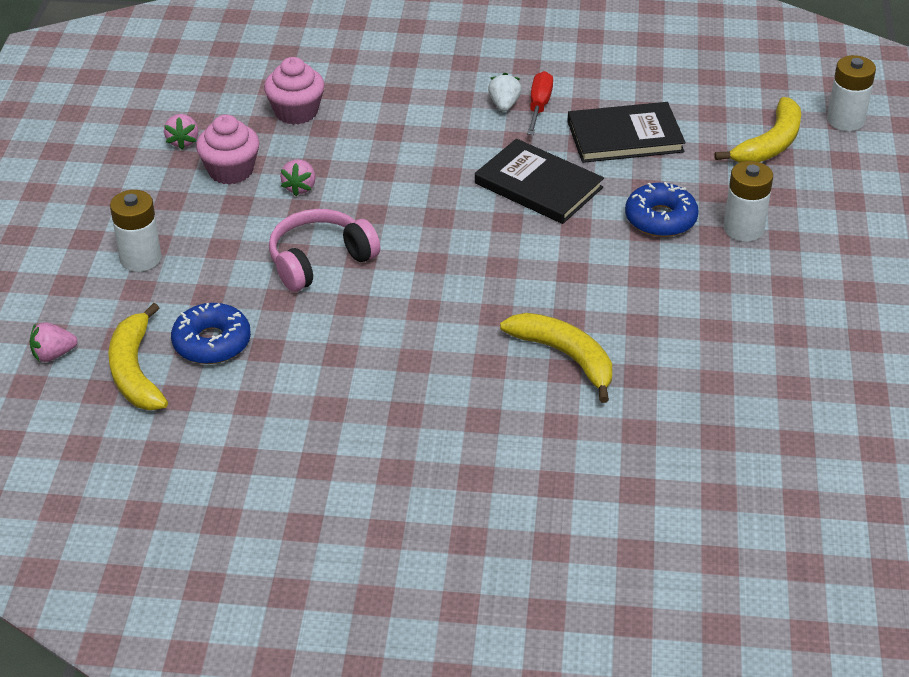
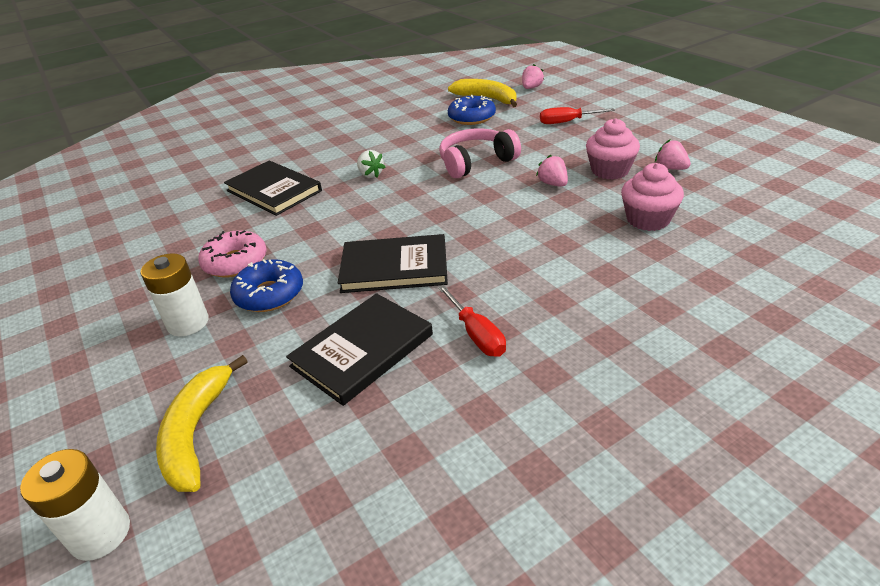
camera: 145 degrees right, 5 degrees down
white battery [110,190,162,272] -> red screwdriver [540,107,615,124]
pink headphones [269,209,380,292] -> pink headphones turned 135 degrees counterclockwise [439,128,521,178]
white strawberry [488,73,522,112] -> white strawberry moved to [357,150,385,178]
yellow banana [500,313,612,403] -> black book [224,160,322,216]
none -> pink donut [198,230,266,278]

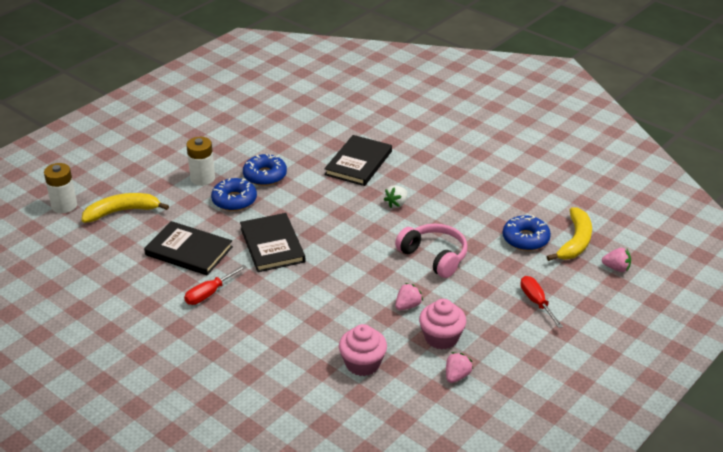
camera: 70 degrees right, 0 degrees up
pink donut [198,230,266,278] -> blue donut [243,154,287,186]

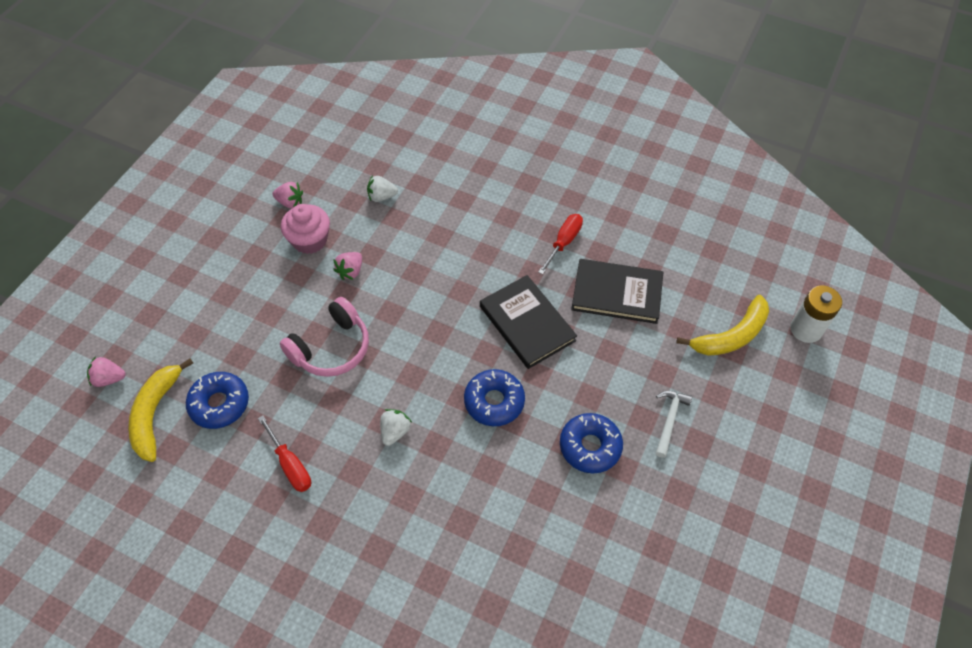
camera: 165 degrees right, 20 degrees up
white battery [186,137,215,186] -> white hammer [656,391,692,458]
blue donut [211,178,257,211] -> blue donut moved to [464,369,525,426]
black book [324,135,392,186] -> none
pink cupcake [339,324,387,376] -> white strawberry [367,175,398,202]
pink headphones [395,224,467,278] -> pink headphones turned 75 degrees counterclockwise [280,297,369,377]
pink strawberry [446,352,473,383] -> pink strawberry turned 90 degrees counterclockwise [272,182,303,208]
red screwdriver [520,276,563,328] -> red screwdriver moved to [258,416,311,492]

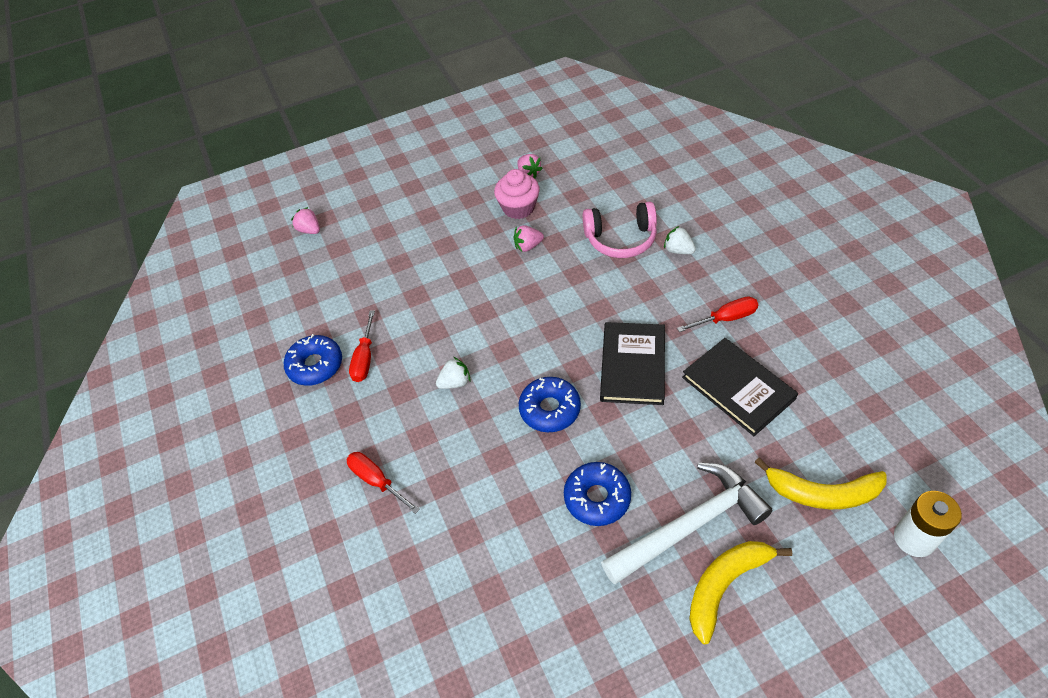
camera: 45 degrees right, 5 degrees down
yellow banana [128,358,193,462] -> yellow banana moved to [689,541,792,644]
blue donut [186,372,249,429] -> blue donut moved to [284,334,342,386]
pink headphones [280,297,369,377] -> pink headphones moved to [583,202,657,258]
white strawberry [367,175,398,202] -> white strawberry moved to [664,226,696,254]
white hammer [656,391,692,458] -> white hammer [601,463,773,584], size x2.11
none -> red screwdriver [346,452,420,514]

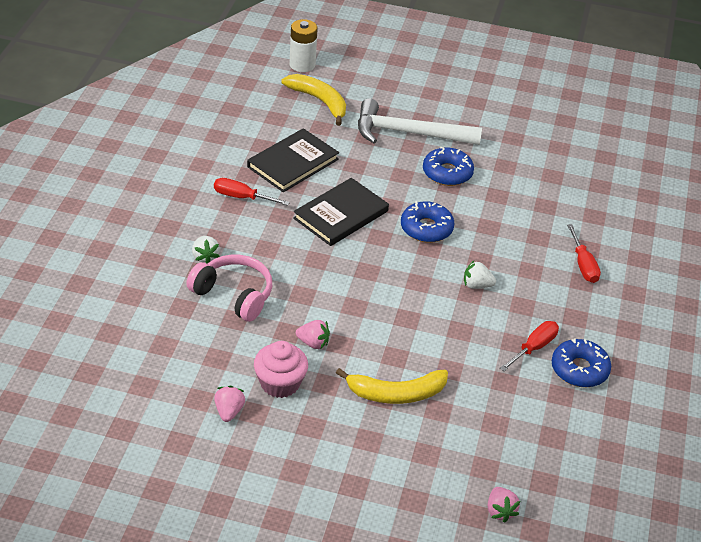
camera: 150 degrees left, 10 degrees down
black book [682,338,798,436] -> black book turned 45 degrees clockwise [247,128,339,192]
yellow banana [689,541,792,644] -> yellow banana moved to [336,368,448,404]

